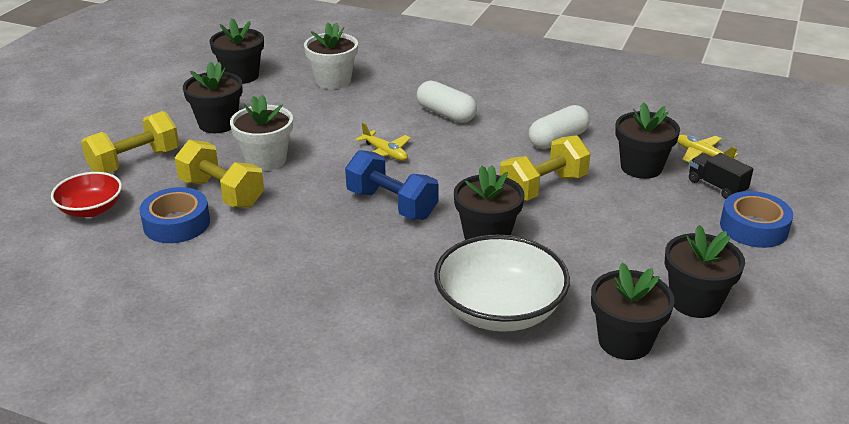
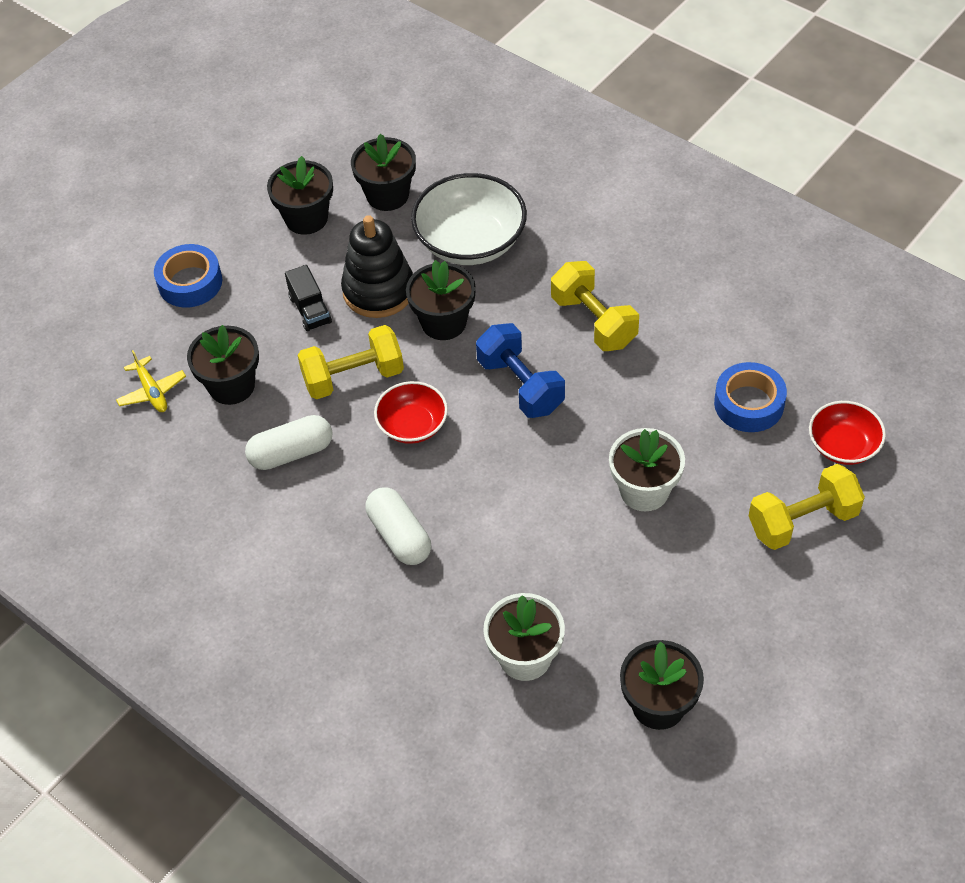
camera: 160 degrees left, 20 degrees up
yellow dumbbell [175,140,264,208] -> yellow dumbbell moved to [551,261,639,351]
black flower pot [183,61,243,133] -> none
yellow plane [355,122,411,161] -> none
black truck [689,153,753,199] -> black truck moved to [285,265,332,332]
none -> black stacking toy [341,215,413,318]
none -> red bowl [374,381,448,444]

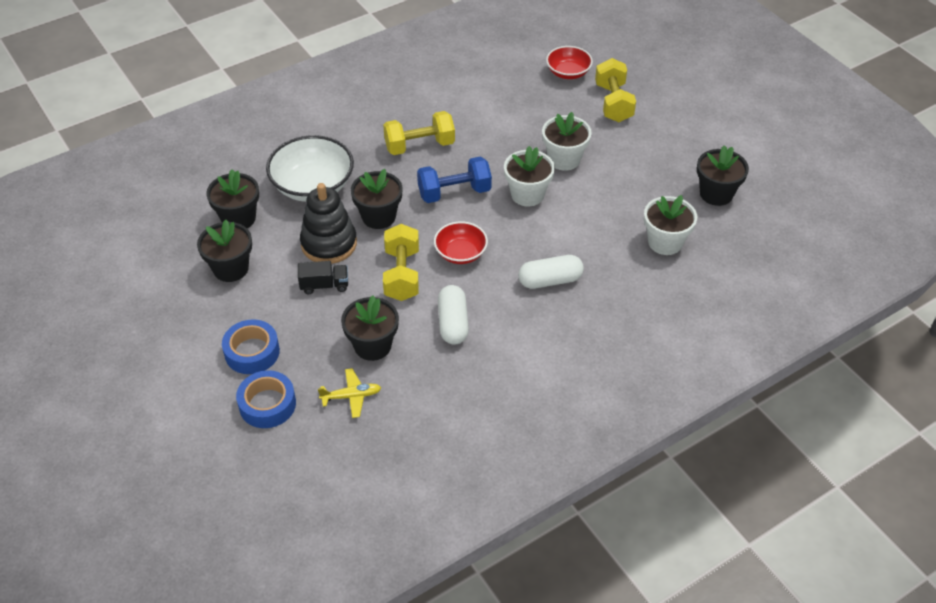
camera: 75 degrees left, 5 degrees down
blue tape [714,362,787,432] -> blue tape moved to [236,370,296,428]
none -> white flower pot [504,146,555,206]

